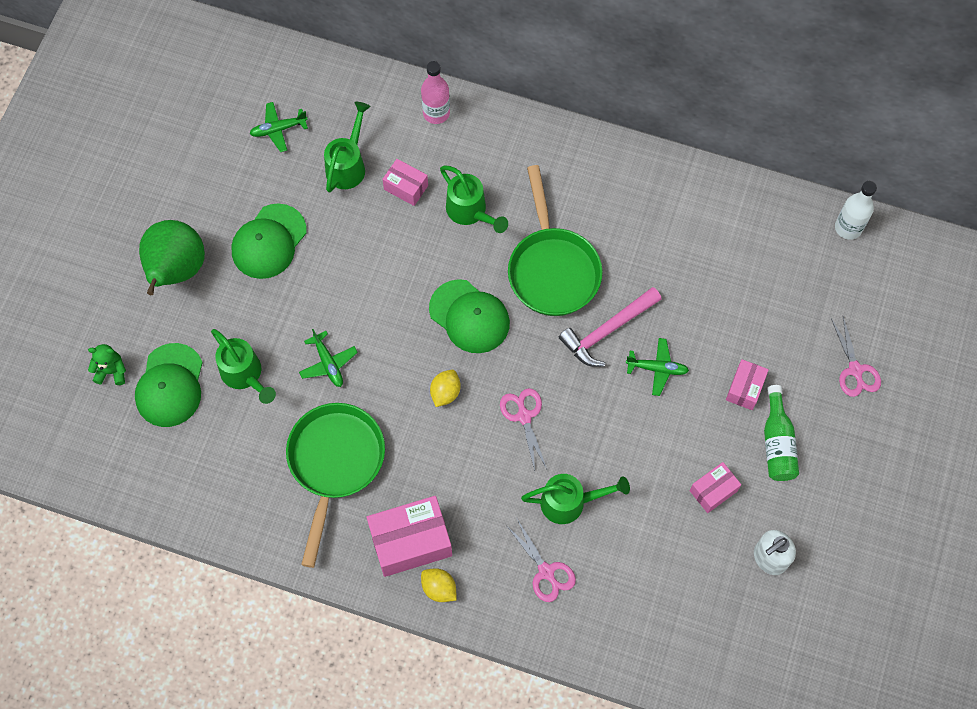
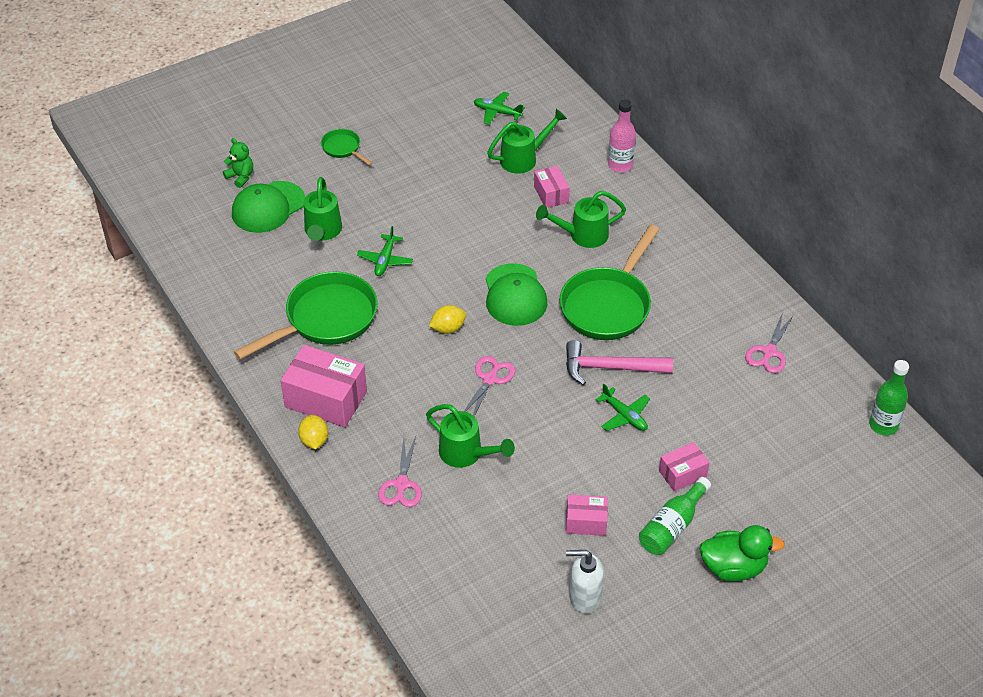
camera: 40 degrees right, 20 degrees down
green pear [139,220,205,295] -> green pan [321,129,373,166]
green cap [231,203,307,279] -> none
green watering can [440,165,508,233] -> green watering can turned 75 degrees clockwise [536,191,626,248]
pink scissors [831,316,881,397] -> pink scissors moved to [745,312,794,373]
white bottle [835,181,877,240] -> green bottle [869,360,909,435]
none -> green duck [700,525,785,582]

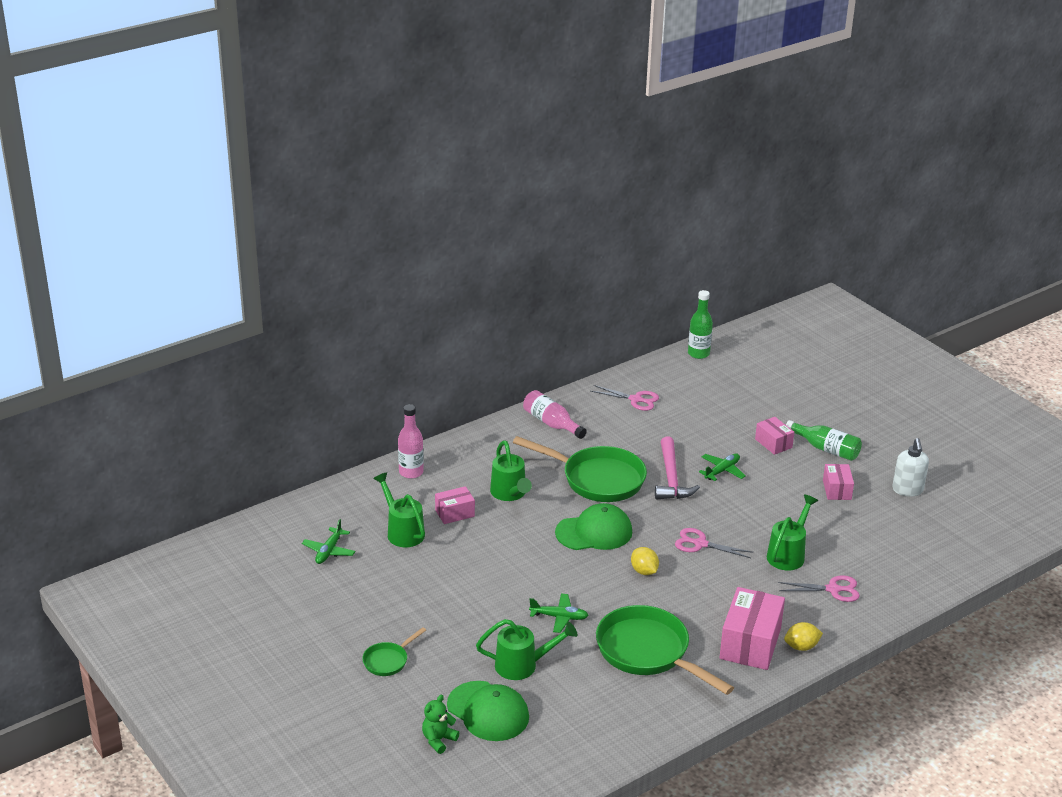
camera: 95 degrees left, 15 degrees down
green duck [700,525,785,582] -> none
none -> pink bottle [523,390,587,439]

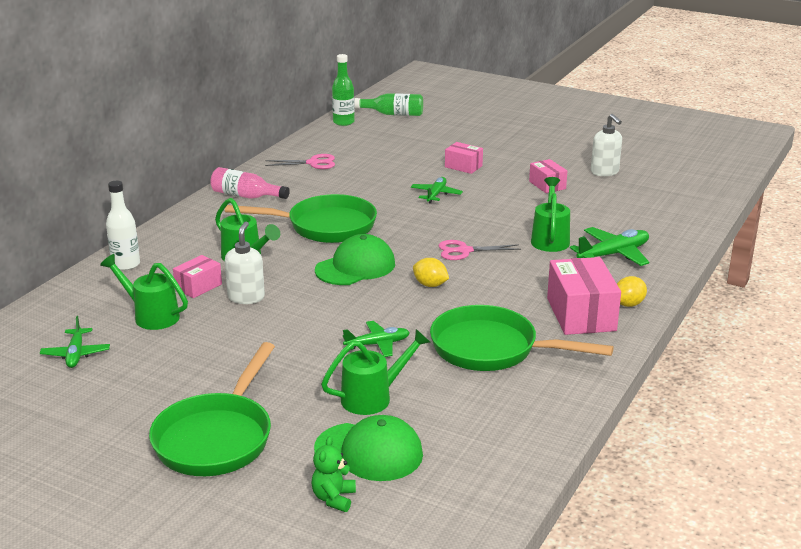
camera: 25 degrees left, 5 degrees down
green pan [362,627,426,676] -> green pan [149,342,275,476], size x2.11
pink bottle [398,404,424,479] -> white bottle [106,181,140,271]
pink hammer [655,436,700,500] -> none
pink scissors [778,575,860,602] -> green plane [570,227,649,266]
green bottle [786,420,862,461] -> green bottle moved to [354,93,423,116]
none -> white soap dispenser [225,222,265,304]

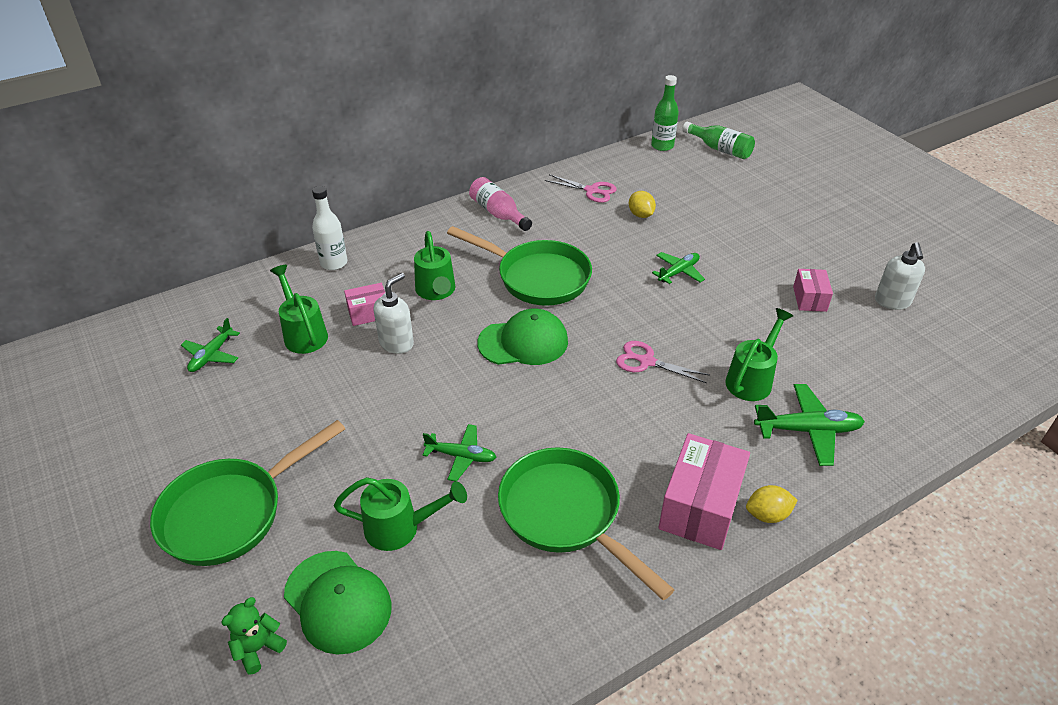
camera: 30 degrees right, 15 degrees up
yellow lemon [413,258,449,287] -> yellow lemon moved to [629,191,656,218]
pink box [445,142,483,174] -> none

